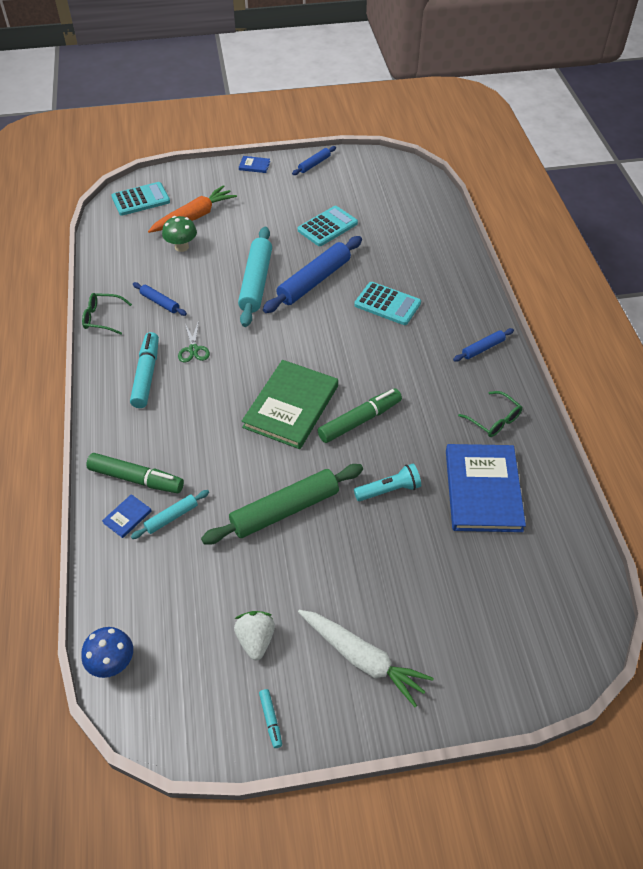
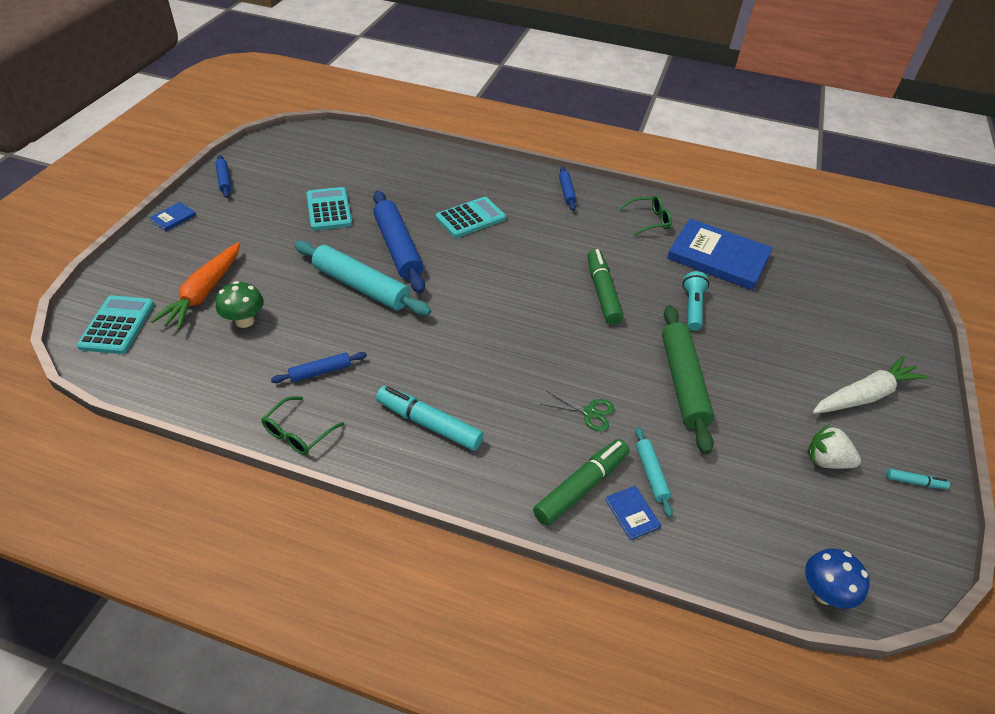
camera: 65 degrees left, 5 degrees down
orange carrot [148,185,237,233] -> orange carrot turned 150 degrees counterclockwise [151,242,240,330]
green scissors [178,323,210,362] -> green scissors moved to [540,391,615,431]
green book [242,360,338,449] -> none

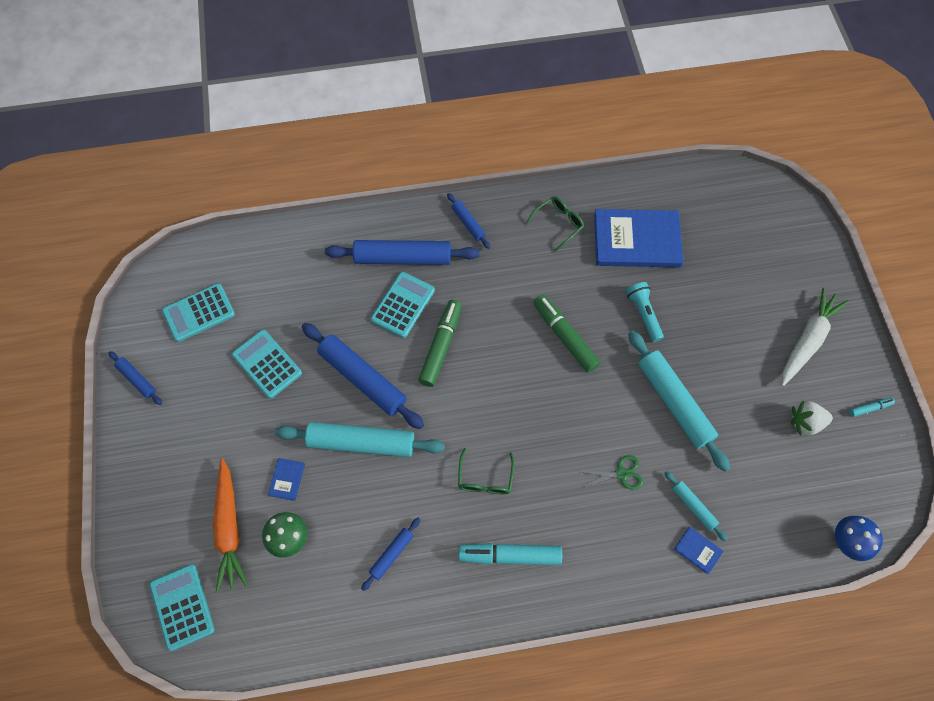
camera: 25 degrees left, 20 degrees up
blue book [149,202,196,231] -> blue book moved to [268,458,305,501]
green glasses [261,396,344,455] -> green glasses moved to [458,448,514,494]
green marker [533,439,630,526] -> green marker moved to [418,300,462,387]
green rolling pin [662,305,714,454] -> turquoise rolling pin [628,331,730,472]
none -> turquoise calculator [162,283,235,342]
none -> blue rolling pin [325,240,480,265]

